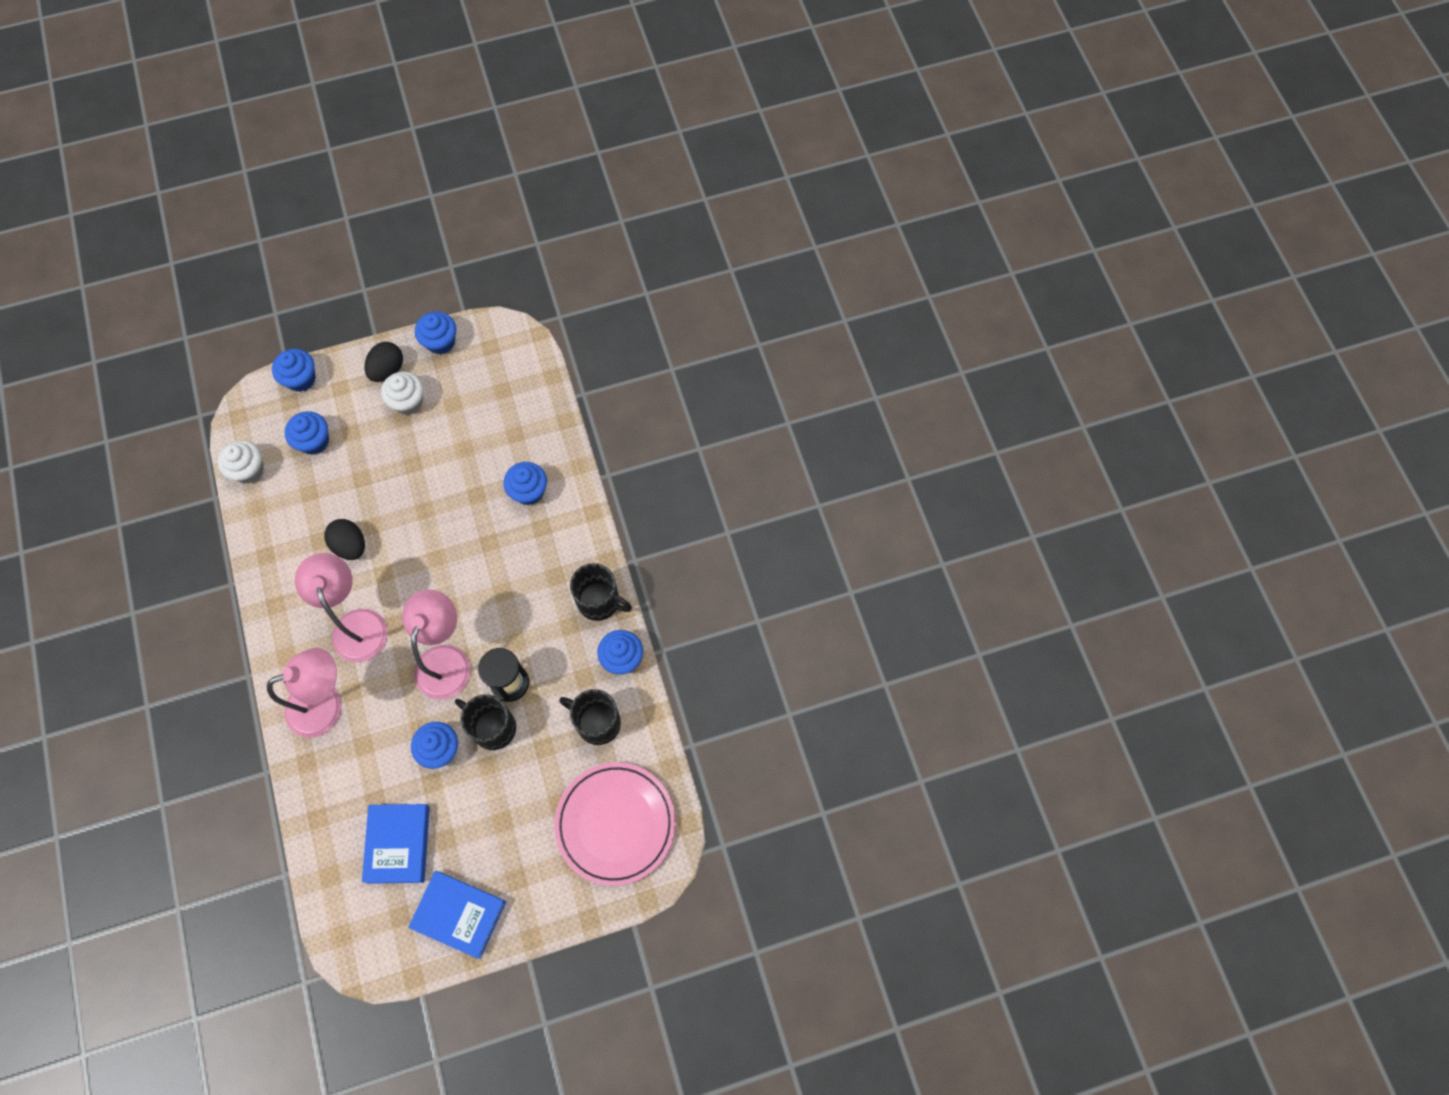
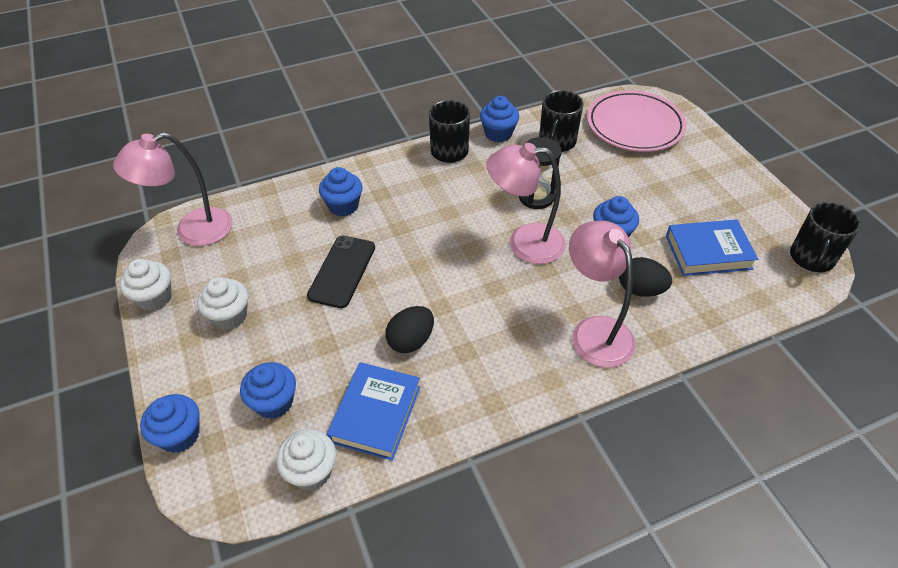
camera: 95 degrees left, 20 degrees down
pink lamp [295,553,388,663] -> pink lamp moved to [113,132,232,246]
black egg [365,342,403,382] -> black egg moved to [619,257,672,297]
blue book [408,871,506,959] -> blue book moved to [327,362,421,461]
blue cupcake [415,311,456,354] -> white cupcake [120,259,172,311]
black mug [455,694,516,750] -> black mug moved to [790,202,861,272]
none -> black phone [307,236,375,308]

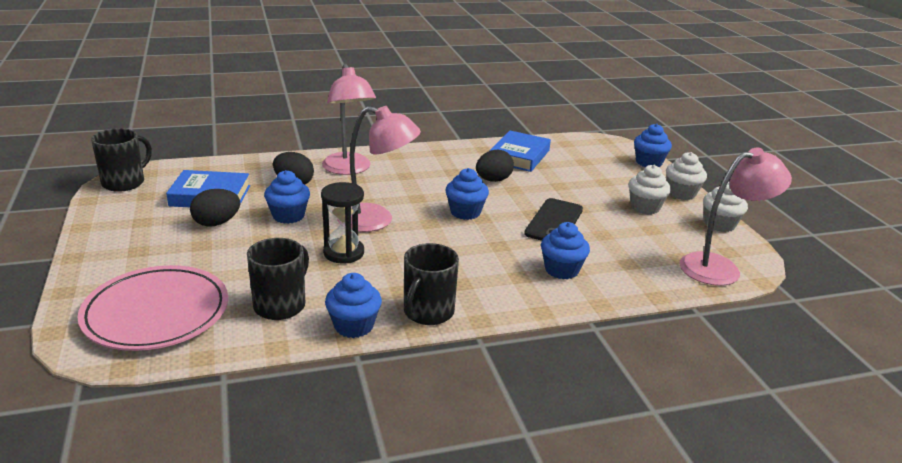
camera: 175 degrees left, 20 degrees down
blue cupcake [240,362,296,419] -> blue cupcake moved to [445,168,489,220]
white cupcake [276,429,336,491] -> white cupcake moved to [666,152,707,200]
none -> black egg [190,189,240,227]

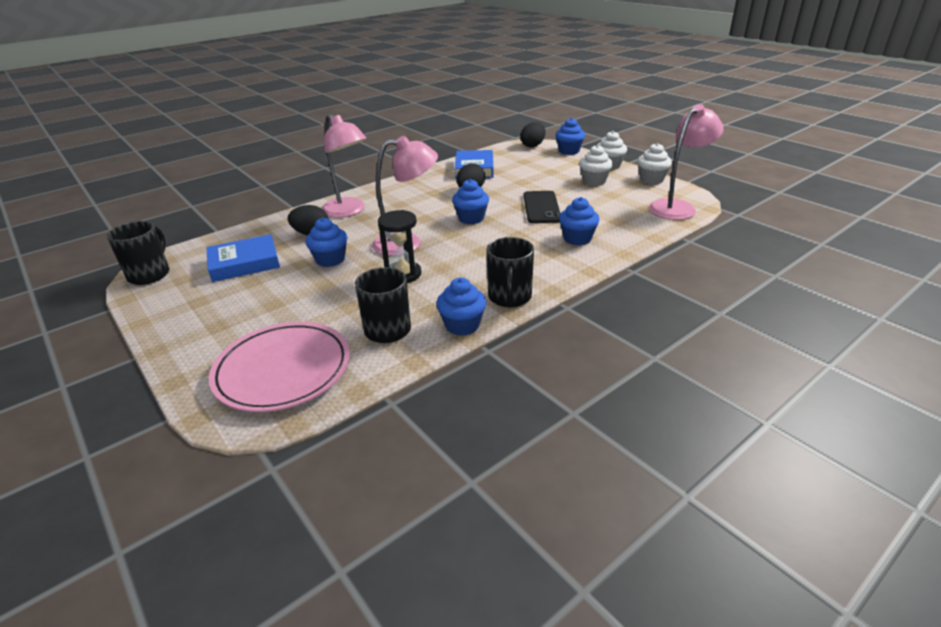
camera: 20 degrees left, 5 degrees up
black egg [190,189,240,227] -> black egg moved to [520,122,545,147]

